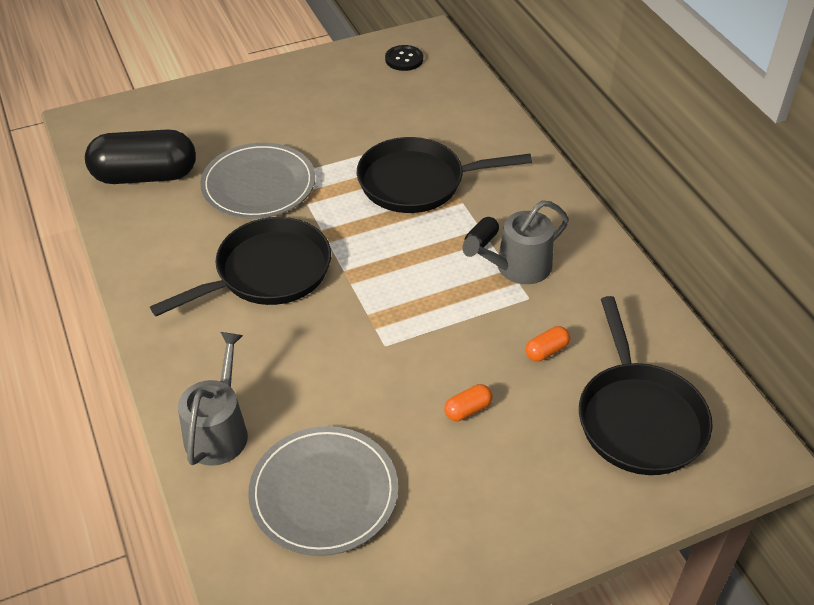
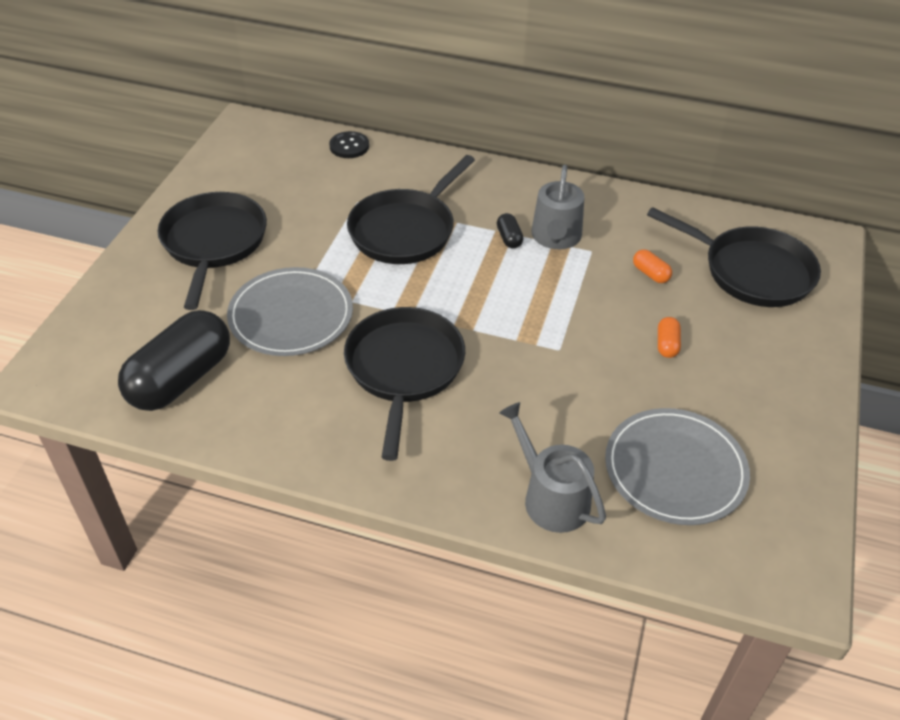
camera: 50 degrees left, 0 degrees up
black button [385,45,423,71] -> black button moved to [329,131,369,158]
orange capsule [526,326,570,361] -> orange capsule turned 45 degrees counterclockwise [633,249,672,283]
none -> black pan [157,192,267,310]

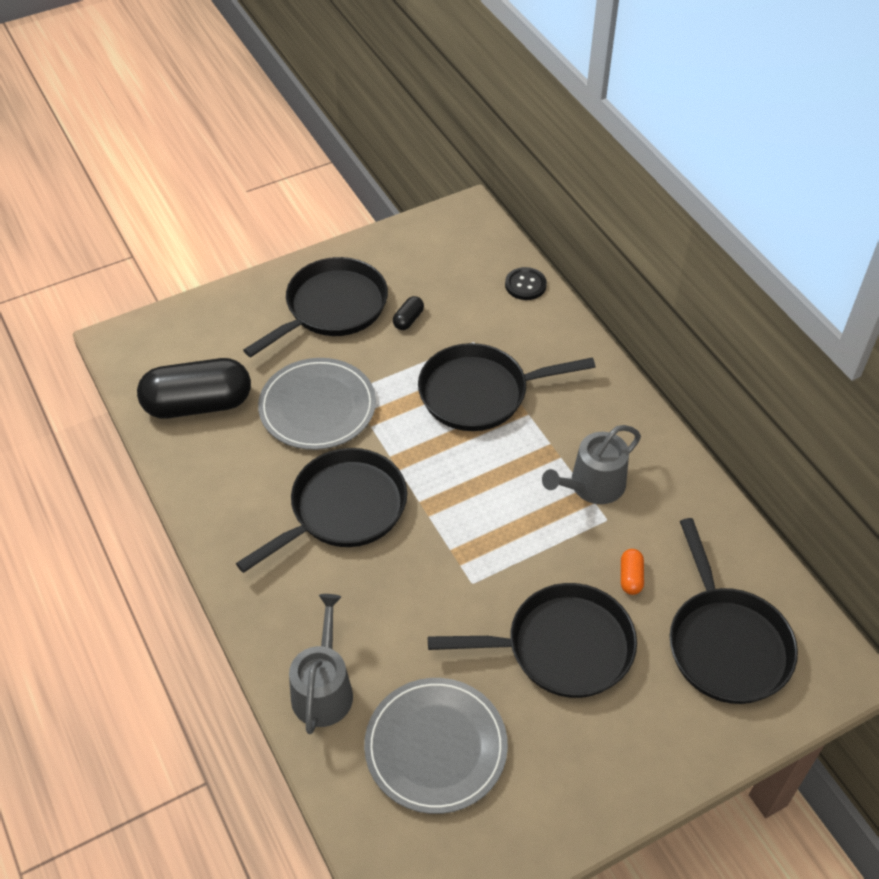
camera: 45 degrees right, 5 degrees up
black capsule [497,213,523,249] -> black capsule moved to [393,296,424,330]
orange capsule [658,317,681,358] -> black pan [428,583,637,698]

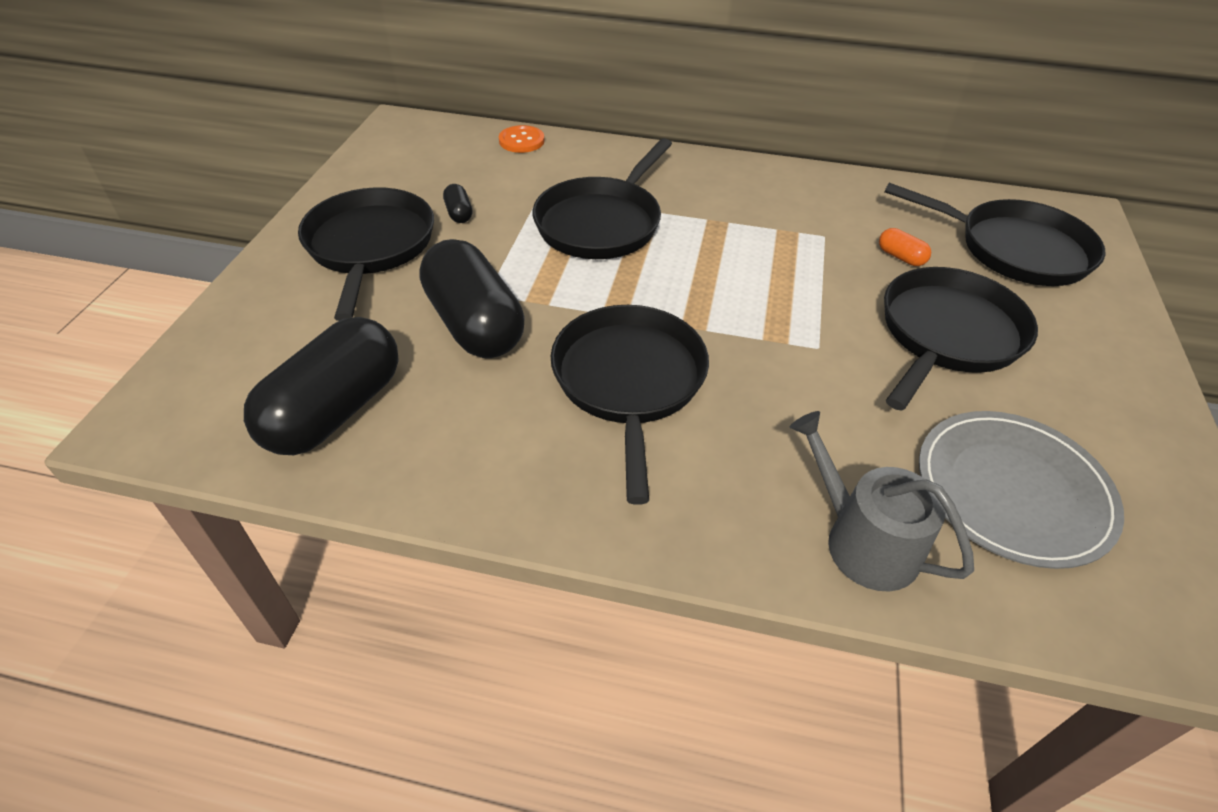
camera: 50 degrees left, 5 degrees down
grey plate [258,358,376,450] -> black capsule [419,239,525,358]
black button [505,267,547,300] -> orange button [499,125,544,153]
grey watering can [542,425,641,504] -> none

